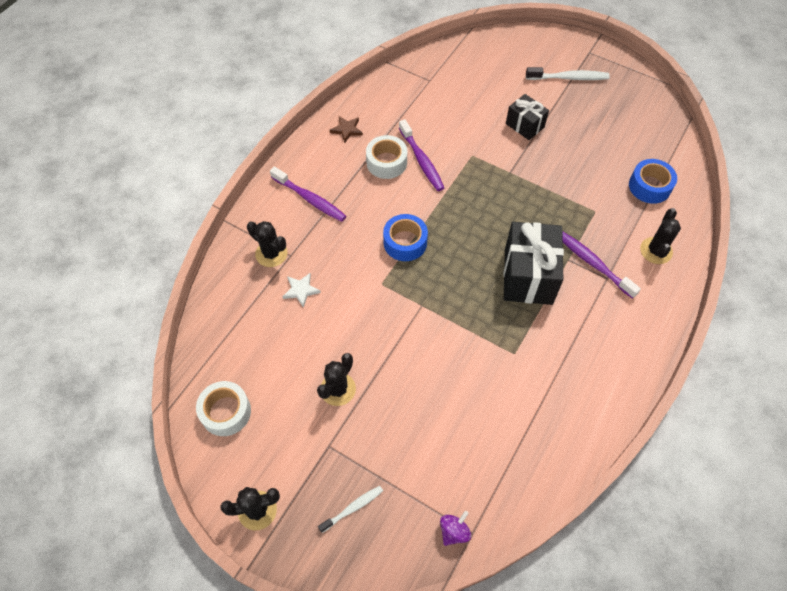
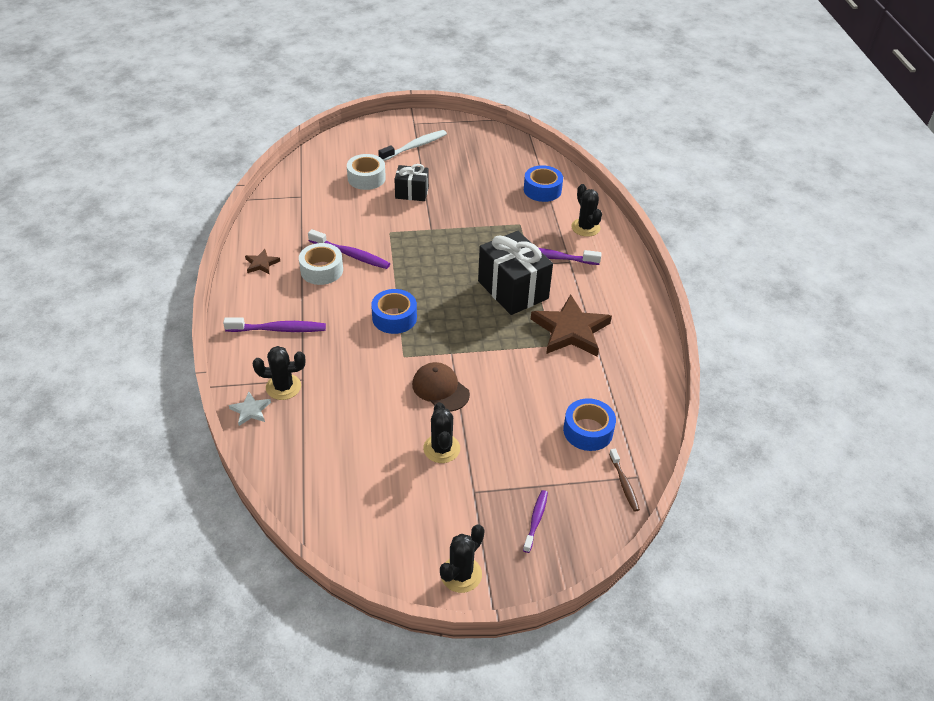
camera: 40 degrees left, 15 degrees down
white tape [196,381,251,436] -> white tape moved to [347,154,386,190]
white star [282,273,321,308] -> white star moved to [229,392,271,426]
white toothbrush [318,486,383,533] -> purple toothbrush [523,490,548,553]
purple spinning top [440,511,471,546] -> brown toothbrush [609,449,640,512]
none -> brown cap [412,362,470,412]
none -> brown star [531,294,612,356]
none -> blue tape [563,398,616,451]

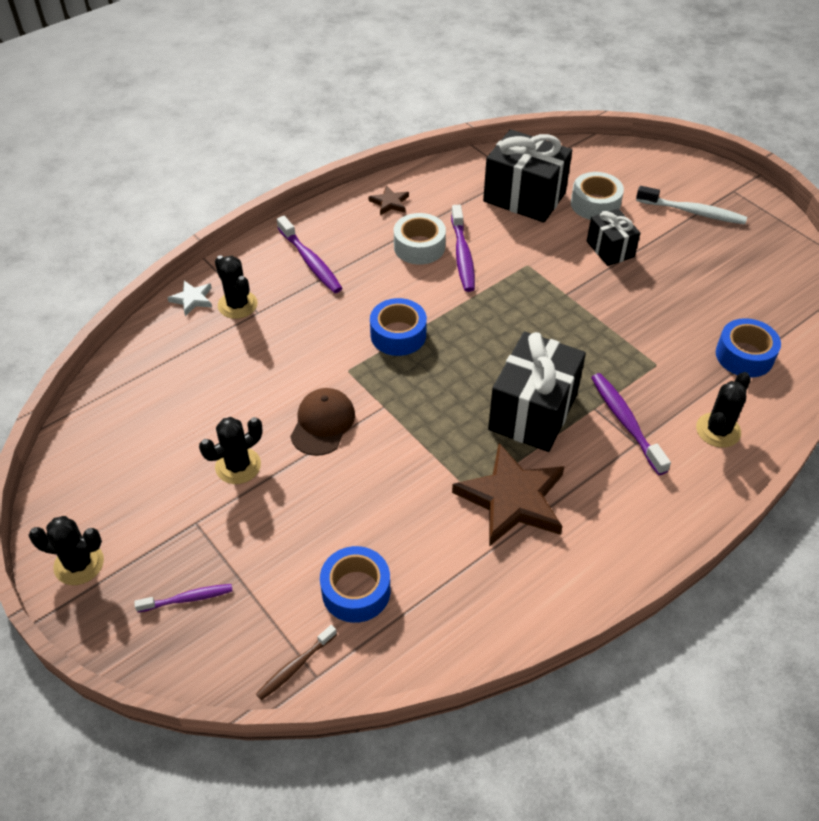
camera: 60 degrees right, 5 degrees up
none -> black gift [483,129,572,223]

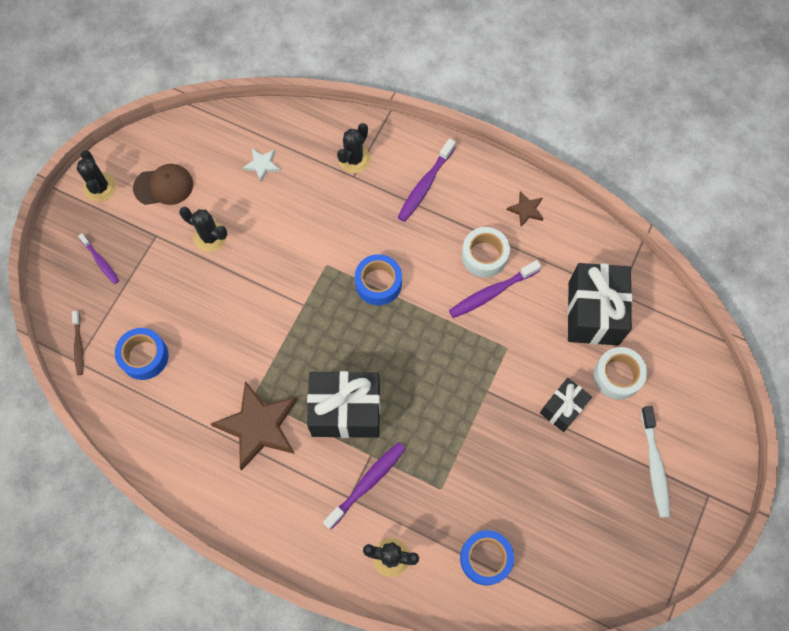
camera: 65 degrees right, 20 degrees up
white star [168,281,212,316] -> white star moved to [242,149,280,183]
brown toothbrush [256,625,337,700] -> brown toothbrush turned 120 degrees counterclockwise [72,311,84,375]
brown cap [290,388,355,456] -> brown cap moved to [133,164,193,205]

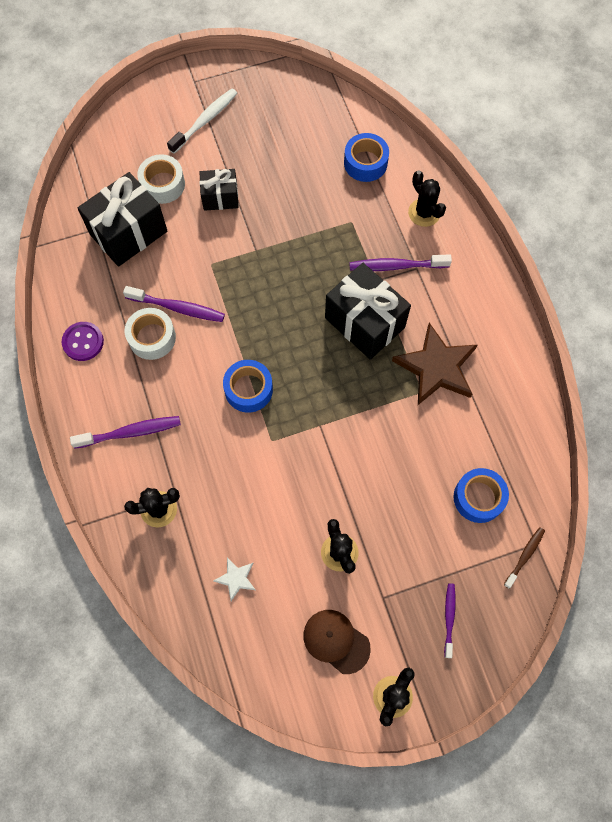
camera: 135 degrees left, 0 degrees up
brown star [507,191,543,227] -> purple button [62,322,104,361]

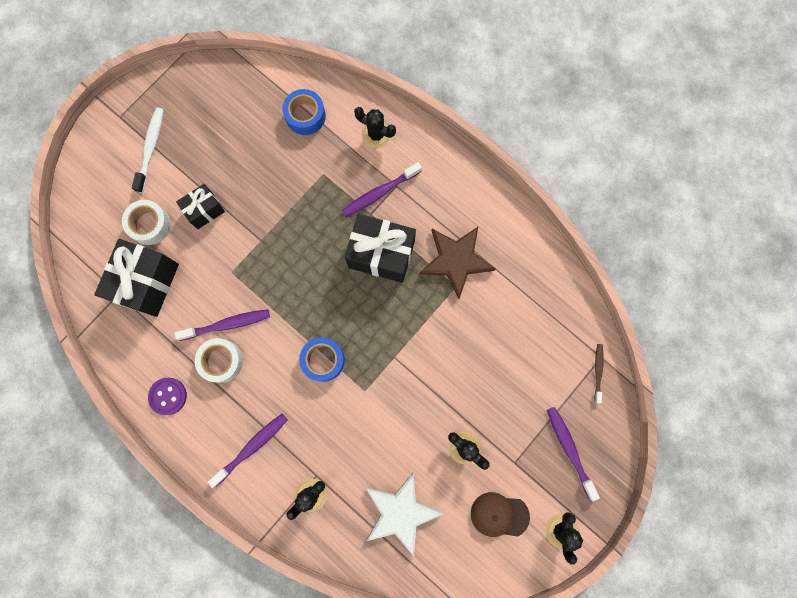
camera: 30 degrees left, 10 degrees up
white star [213,558,255,601] -> white star [366,473,443,557], size x2.15
purple toothbrush [444,583,456,658] -> purple toothbrush [547,407,600,501], size x1.60
blue tape [453,468,509,523] -> none

